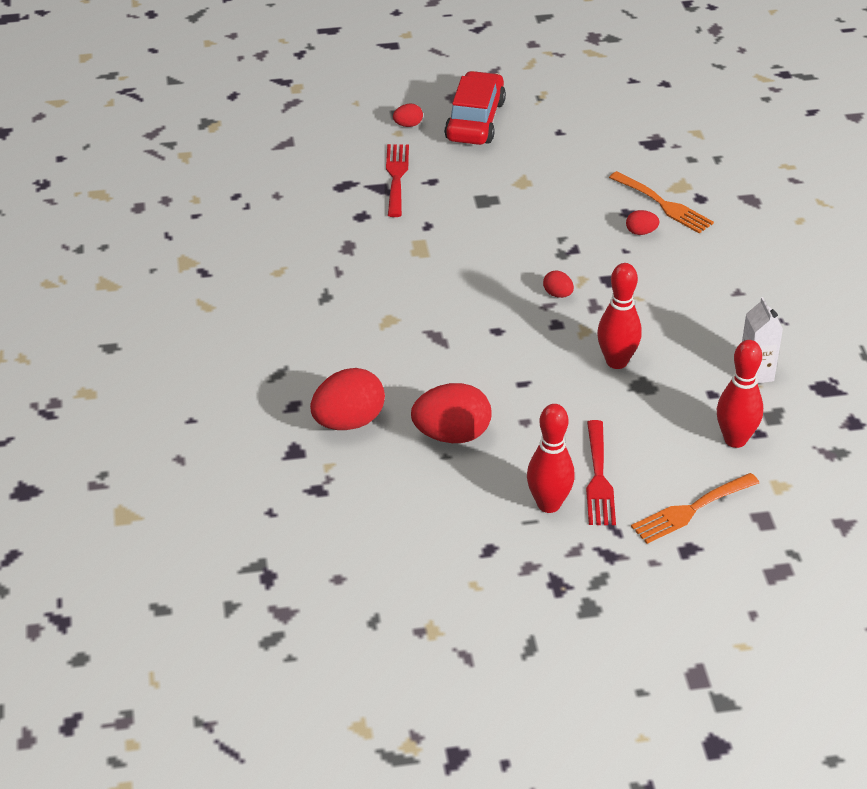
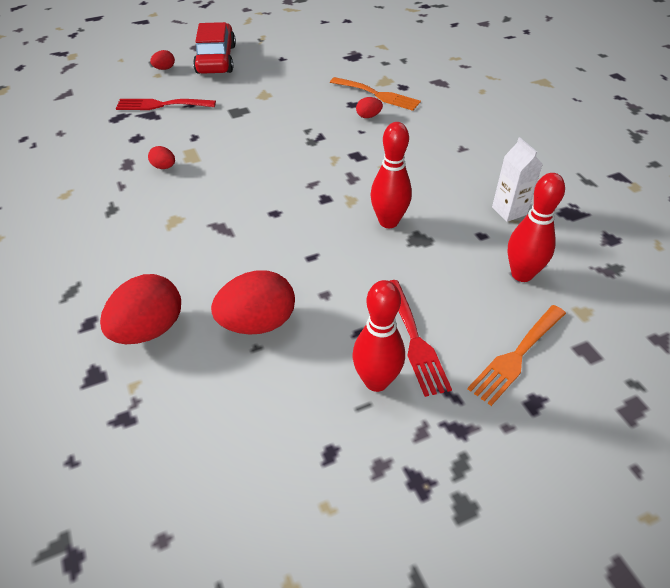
camera: 15 degrees left, 5 degrees up
red fork [386,144,409,217] -> red fork turned 75 degrees counterclockwise [116,99,216,110]
red egg [543,270,574,298] -> red egg moved to [148,146,175,169]

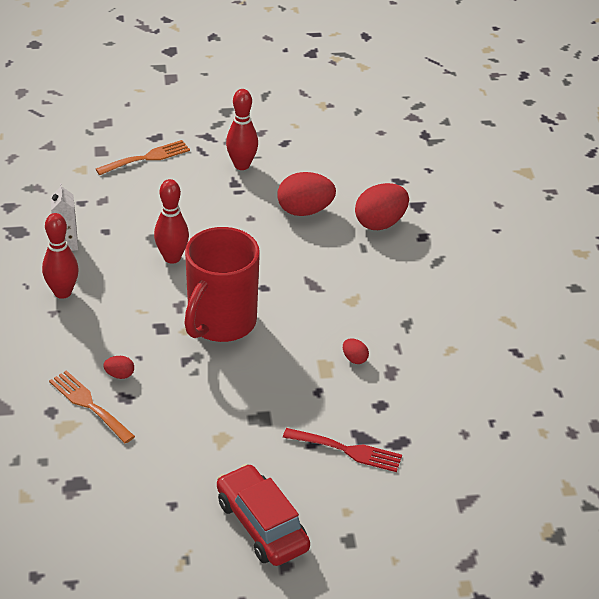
camera: 165 degrees left, 5 degrees down
red egg [150,50,175,70] -> none
red car [193,22,236,74] -> red car turned 135 degrees clockwise [217,464,310,566]
red fork [390,280,452,397] -> none
red bowling pin [507,173,565,282] -> red bowling pin moved to [42,213,79,299]
none -> red mug [184,227,260,342]

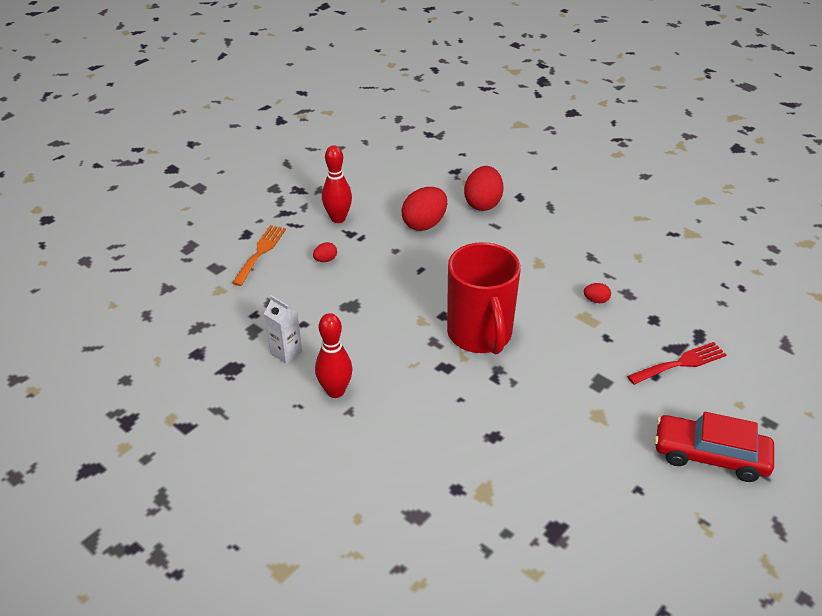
camera: 40 degrees left, 0 degrees up
orange fork [49,370,135,443] -> none
red egg [103,356,134,379] -> red egg moved to [313,242,337,262]
red bowling pin [154,179,189,264] -> none

